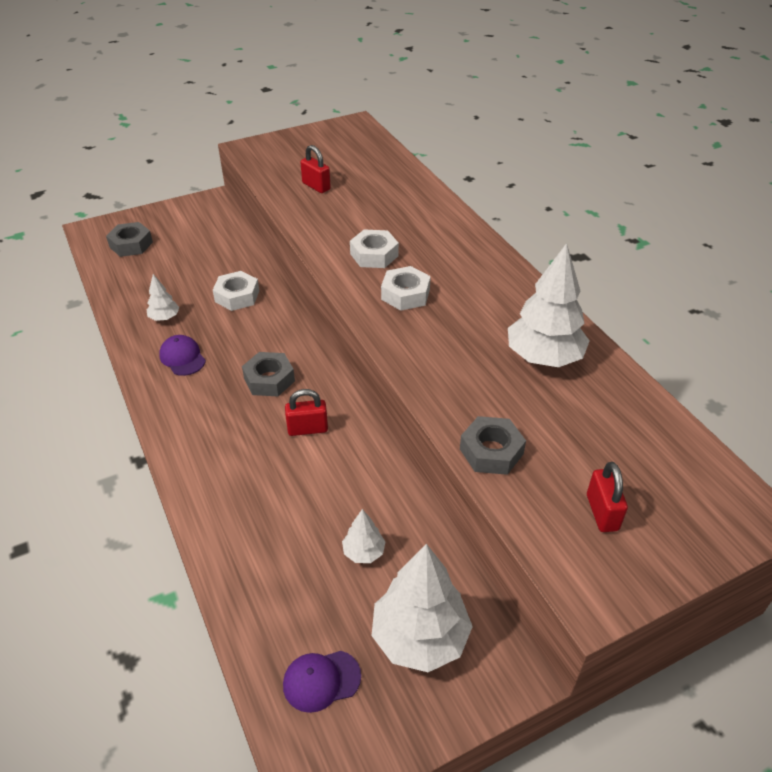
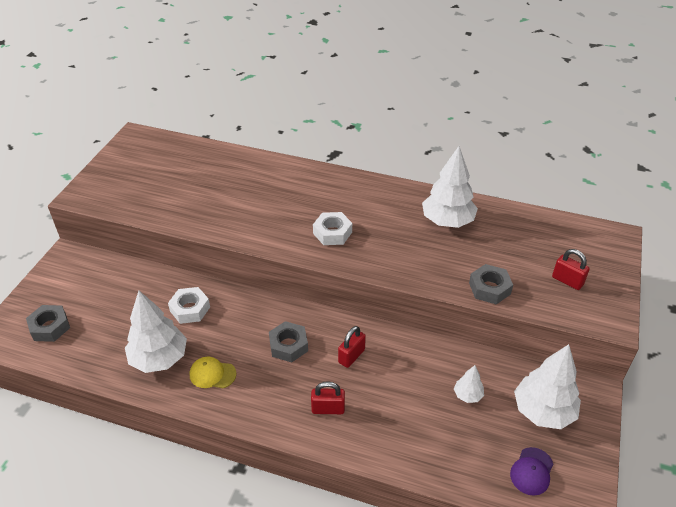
camera: 45 degrees left, 0 degrees up
white tree [147,274,179,321] -> white tree [125,291,187,373], size x2.08
purple cap [159,335,206,376] -> yellow cap [189,357,236,388]
red padlock [300,145,331,193] -> red padlock moved to [311,381,345,414]
white nut [350,229,399,268] -> none

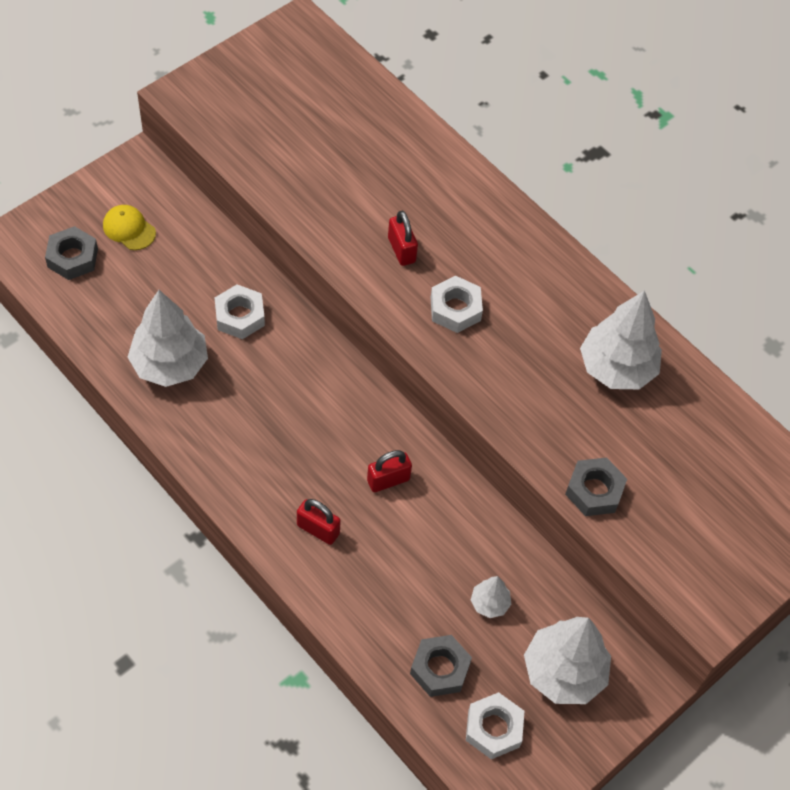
camera: 25 degrees right, 15 degrees up
yellow cap [189,357,236,388] -> yellow cap moved to [103,205,156,250]
grey nut [269,321,308,362] -> grey nut moved to [410,635,472,697]
purple cap [510,447,553,496] -> white nut [466,692,524,759]
red padlock [552,249,590,290] -> red padlock moved to [388,211,418,266]

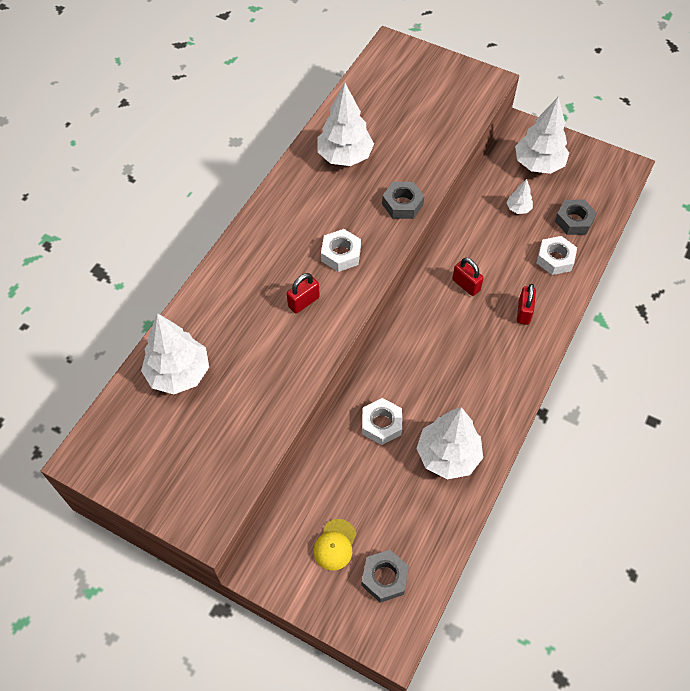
camera: 105 degrees left, 0 degrees up
white nut [466,692,524,759] -> white nut moved to [537,236,577,275]
grey nut [565,457,627,516] -> grey nut moved to [382,182,424,219]
none -> white tree [141,313,209,394]

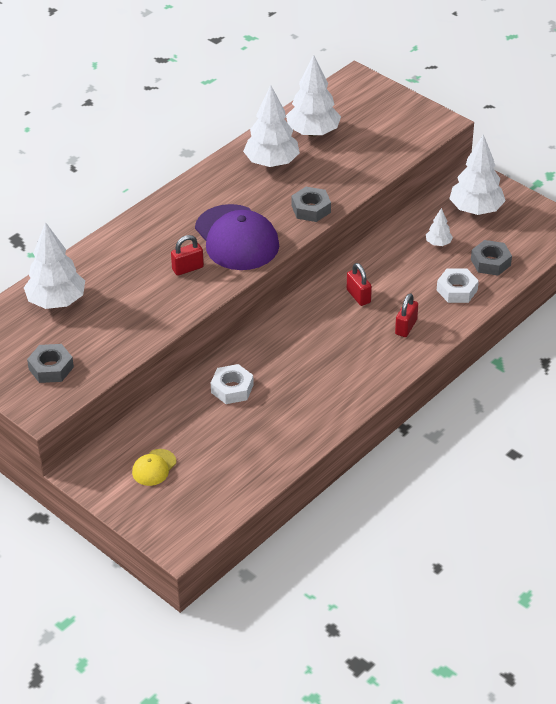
camera: 15 degrees right, 15 degrees down
white nut [321,229,361,272] -> purple cap [195,204,279,270]
grey nut [361,550,409,603] -> grey nut moved to [27,344,74,383]
white tree [417,407,483,479] -> white tree moved to [286,55,341,137]

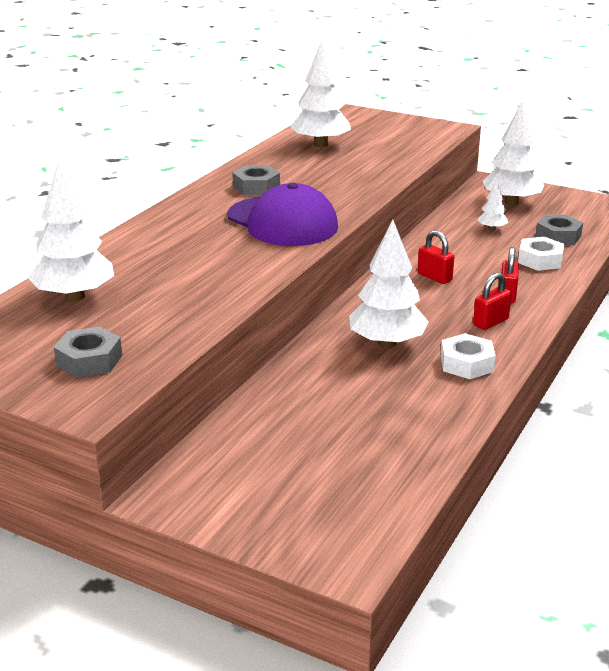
camera: 15 degrees left, 15 degrees down
yellow cap [132,449,176,486] -> none
red padlock [171,235,204,276] -> red padlock moved to [473,273,512,330]
white nut [211,364,254,404] -> white nut moved to [441,333,496,379]
white tree [243,85,300,167] -> white tree moved to [349,219,429,348]
grey nut [292,187,331,222] -> grey nut moved to [232,165,280,195]

